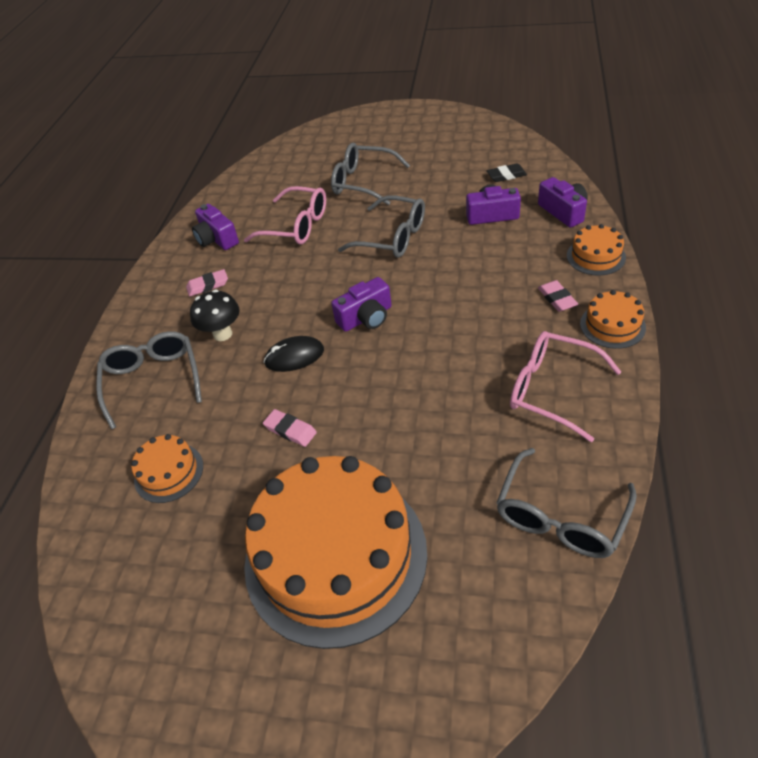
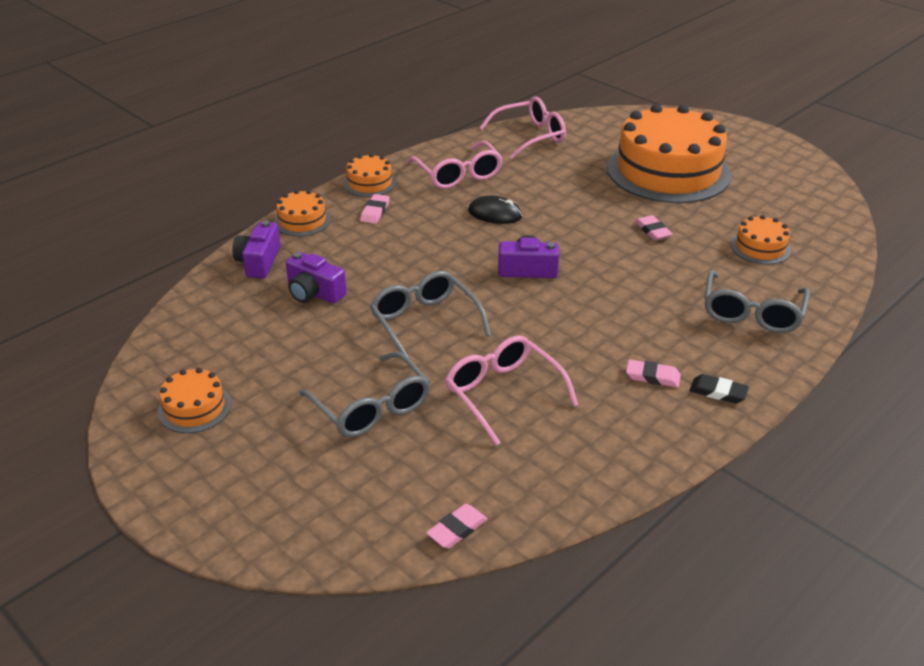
camera: 150 degrees left, 10 degrees down
black mushroom [190,290,240,341] -> none
purple camera [192,204,239,250] -> none
black mouse [264,336,324,372] -> black mouse moved to [468,196,522,224]
black eraser [487,163,527,182] -> black eraser moved to [690,374,749,404]
grey glasses [496,448,637,558] -> pink glasses [479,97,566,159]
none -> orange cake [158,368,231,433]
none -> pink eraser [426,504,487,549]

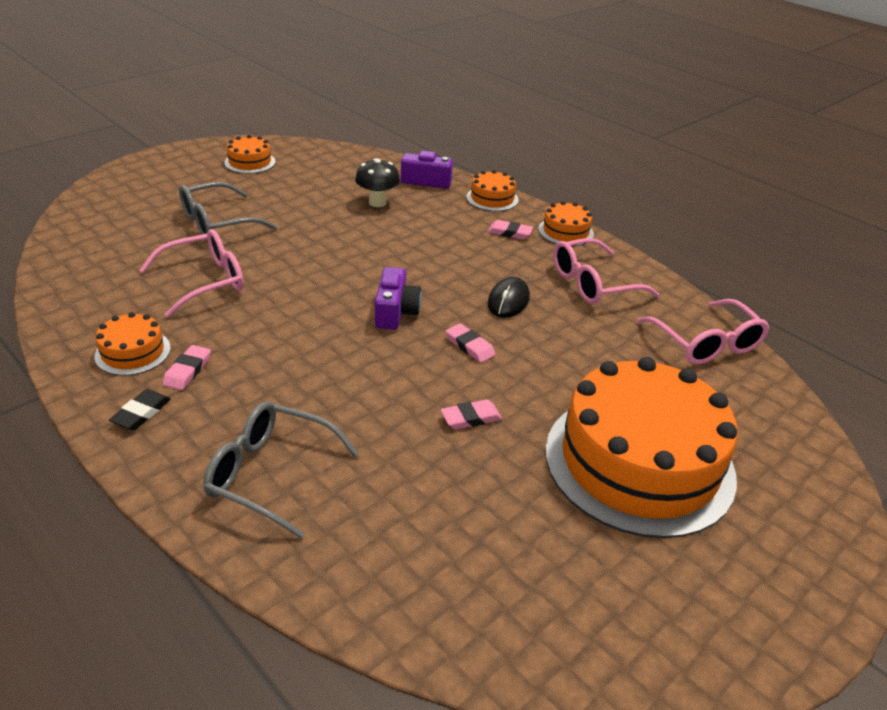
camera: 90 degrees right, 0 degrees up
purple camera [286,252,347,304] -> black mushroom [355,158,400,207]
grey glasses [370,271,491,366] -> none
pink eraser [426,504,487,549] -> pink eraser moved to [446,323,496,363]
orange cake [731,215,791,265] -> orange cake moved to [94,312,171,376]

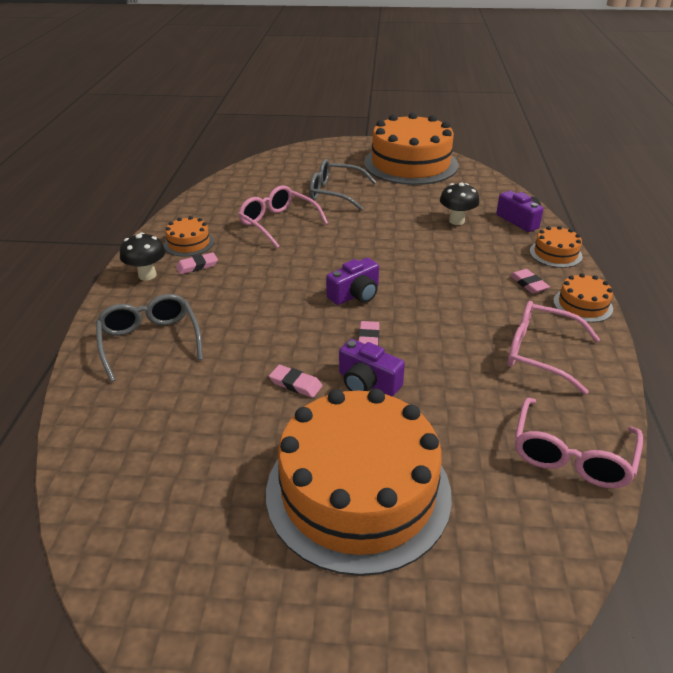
camera: 50 degrees right, 0 degrees up
black eraser [109,389,171,430] -> black mushroom [120,232,166,280]
pink glasses [140,229,244,317] -> pink glasses turned 150 degrees counterclockwise [238,185,328,248]
orange cake [224,135,276,174] -> orange cake [364,113,458,185], size x2.33
black mouse [487,277,530,318] -> none
none -> purple camera [339,339,405,396]

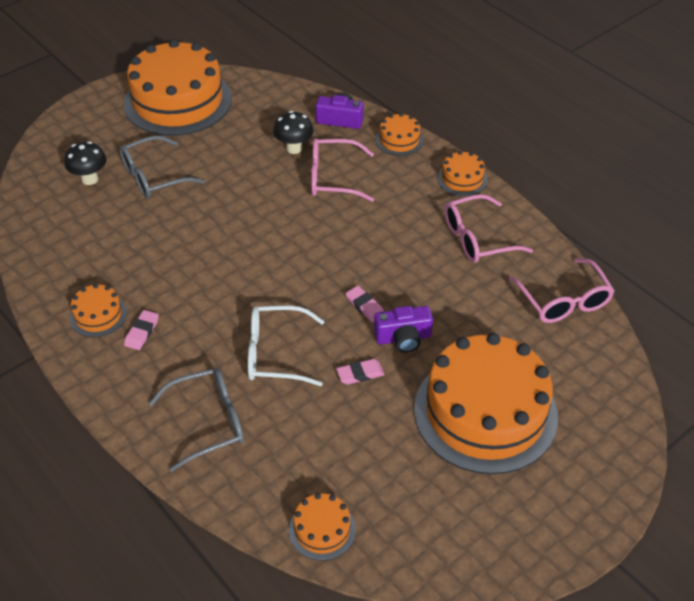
camera: 45 degrees left, 10 degrees up
grey glasses [96,294,203,382] -> grey glasses turned 135 degrees clockwise [149,368,244,472]
black mushroom [120,232,166,280] -> black mushroom moved to [64,141,106,185]
pink glasses [238,185,328,248] -> pink glasses moved to [311,138,374,202]
purple camera [326,258,379,305] -> none
pink eraser [510,269,550,294] -> none
none -> white glasses [248,306,325,386]
none -> orange cake [289,493,356,561]

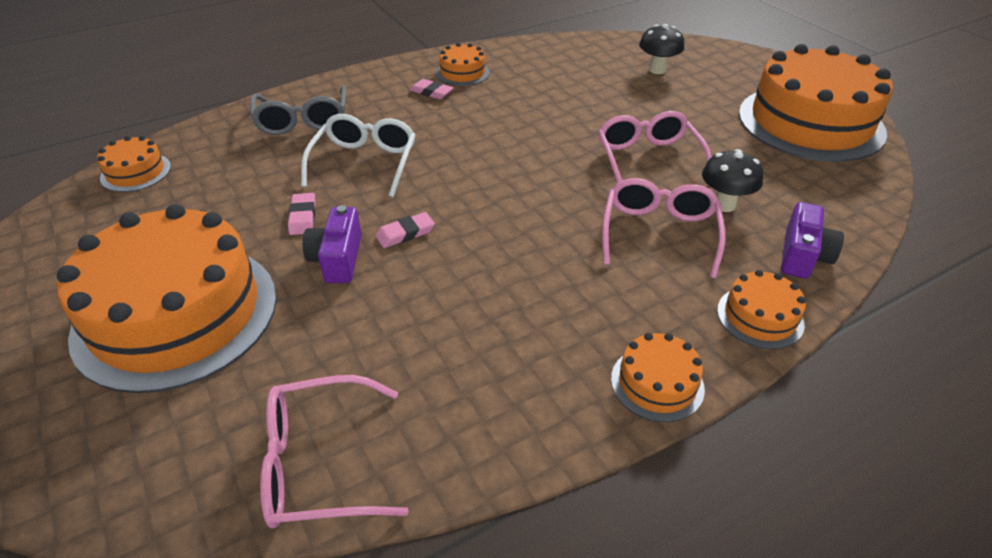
camera: 100 degrees right, 5 degrees down
grey glasses [119,136,205,198] -> none
pink glasses [444,194,533,263] -> pink glasses moved to [598,111,712,183]

